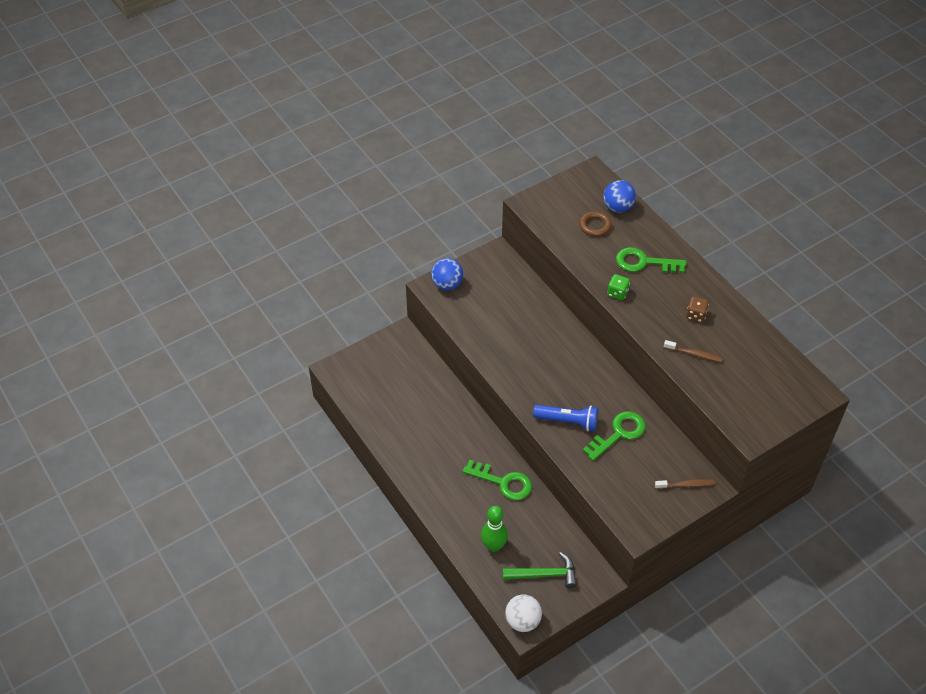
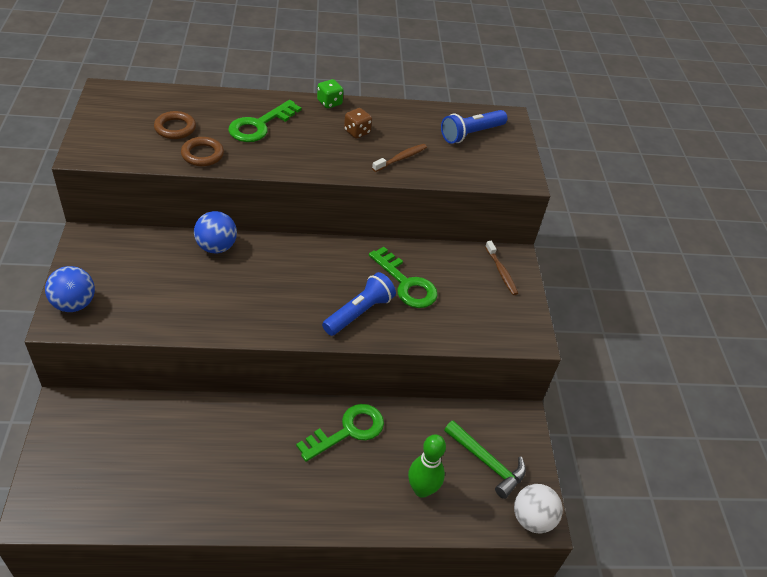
camera: 65 degrees left, 5 degrees down
green hammer [503,552,577,588] -> green hammer turned 105 degrees clockwise [444,420,526,499]
green key [583,411,646,461] -> green key turned 150 degrees clockwise [369,247,438,308]
blue ball [603,180,636,213] -> blue ball moved to [194,211,237,253]
green dice [607,274,630,300] -> green dice moved to [317,79,344,108]
brown toothbrush [655,479,715,489] -> brown toothbrush turned 135 degrees clockwise [485,241,518,295]
none -> brown ring [181,137,224,166]
none -> blue flashlight [441,110,508,144]

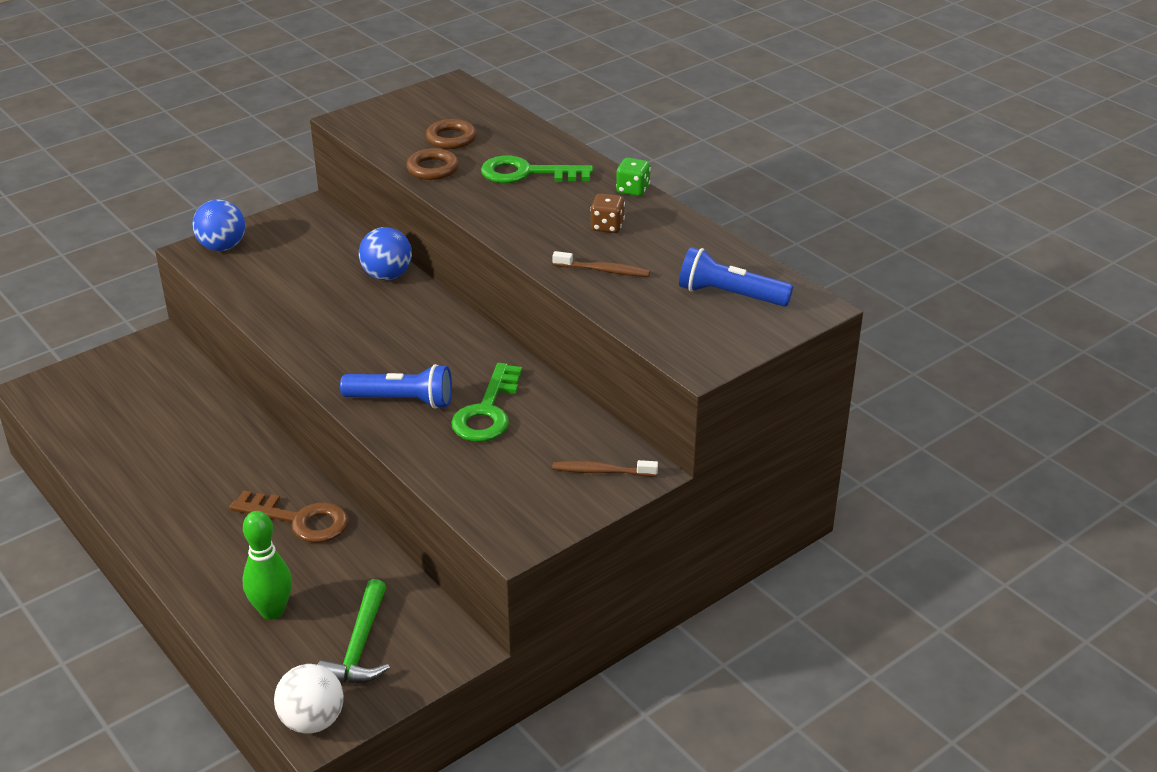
camera: 60 degrees right, 10 degrees down
green key [296,404,384,462] -> brown key [229,490,349,543]
brown toothbrush [485,241,518,295] -> brown toothbrush turned 60 degrees clockwise [552,460,658,477]

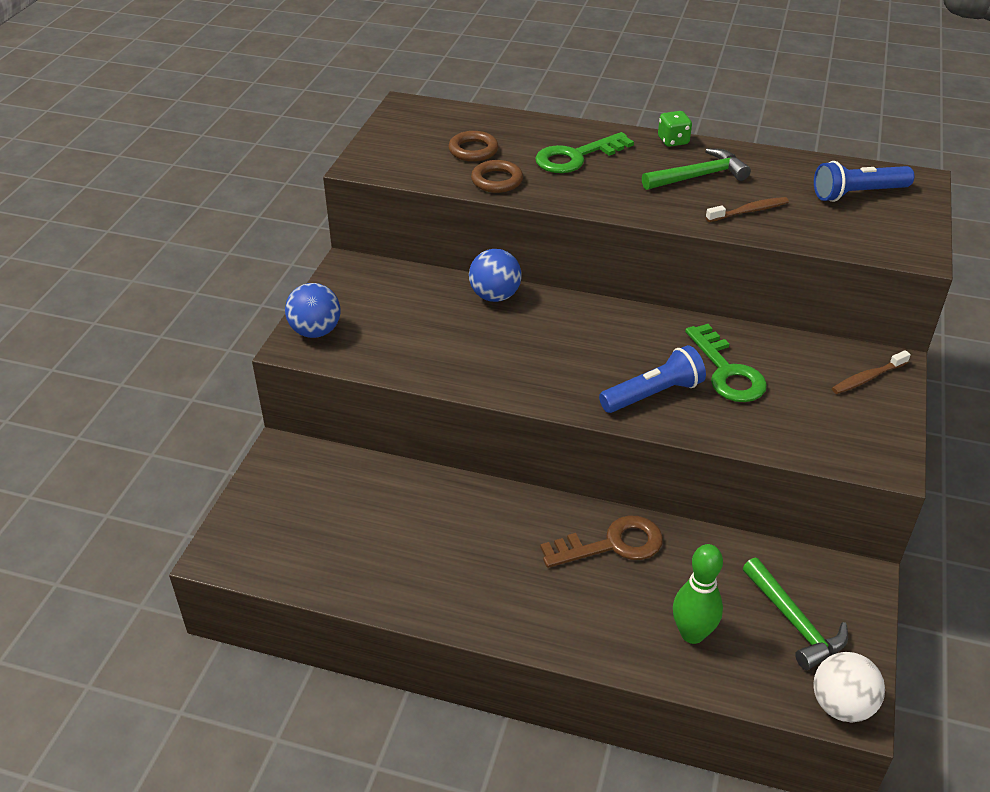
camera: 35 degrees left, 5 degrees up
brown dice [590,194,625,233] -> green hammer [642,148,751,190]

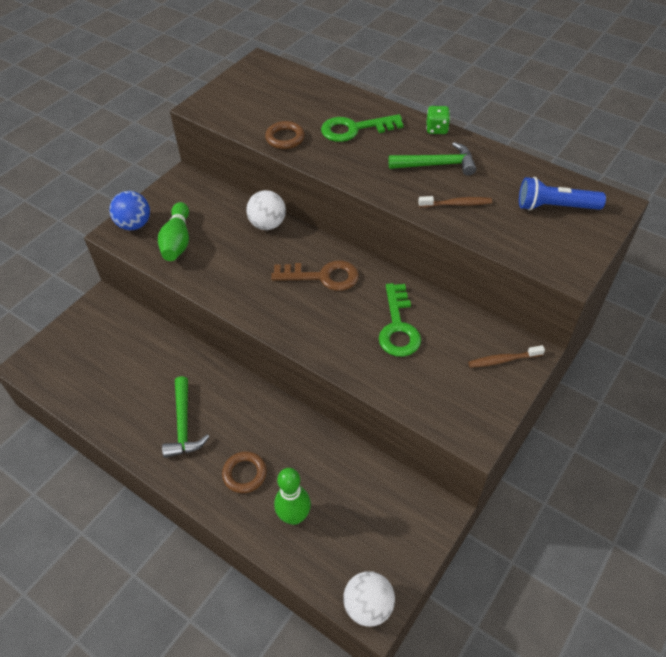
camera: 20 degrees right, 10 degrees up
brown ring [448,131,499,162] -> brown ring moved to [222,451,267,493]
blue ball [469,249,522,302] -> white ball [246,190,286,230]
brown key [540,516,663,568] -> brown key moved to [271,260,359,291]
blue flashlight [599,345,706,413] -> none
green hammer [743,558,848,670] -> green hammer moved to [162,376,210,458]
none -> green bowling pin [158,202,189,261]

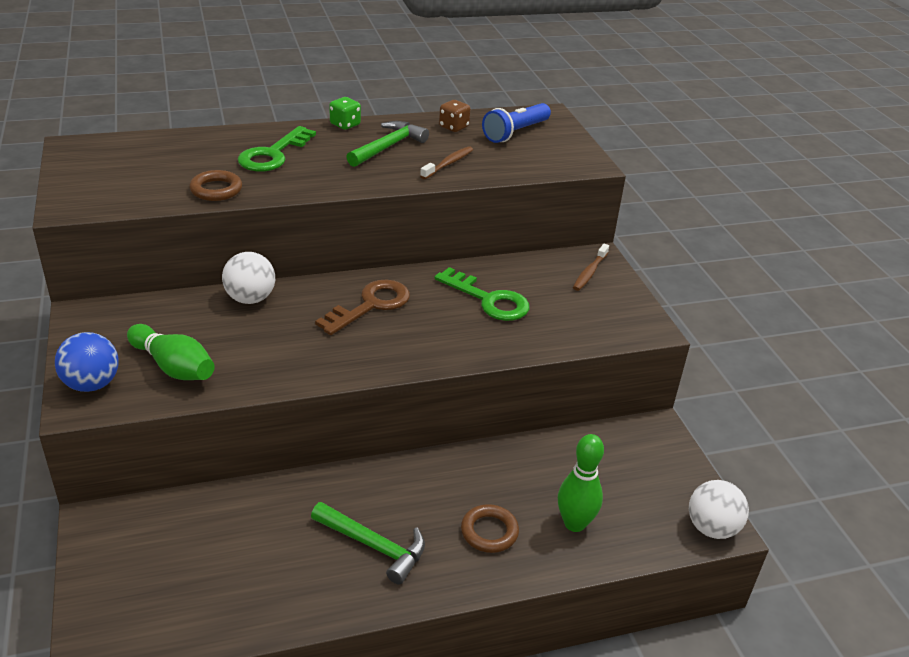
camera: 55 degrees left, 15 degrees down
none -> brown dice [439,100,470,132]

